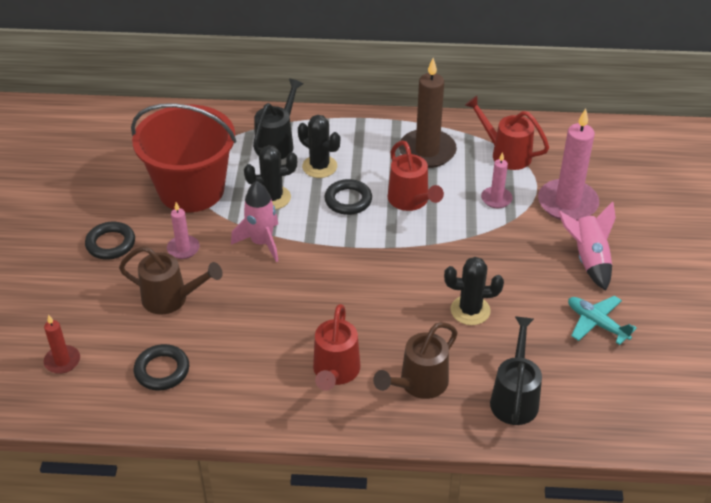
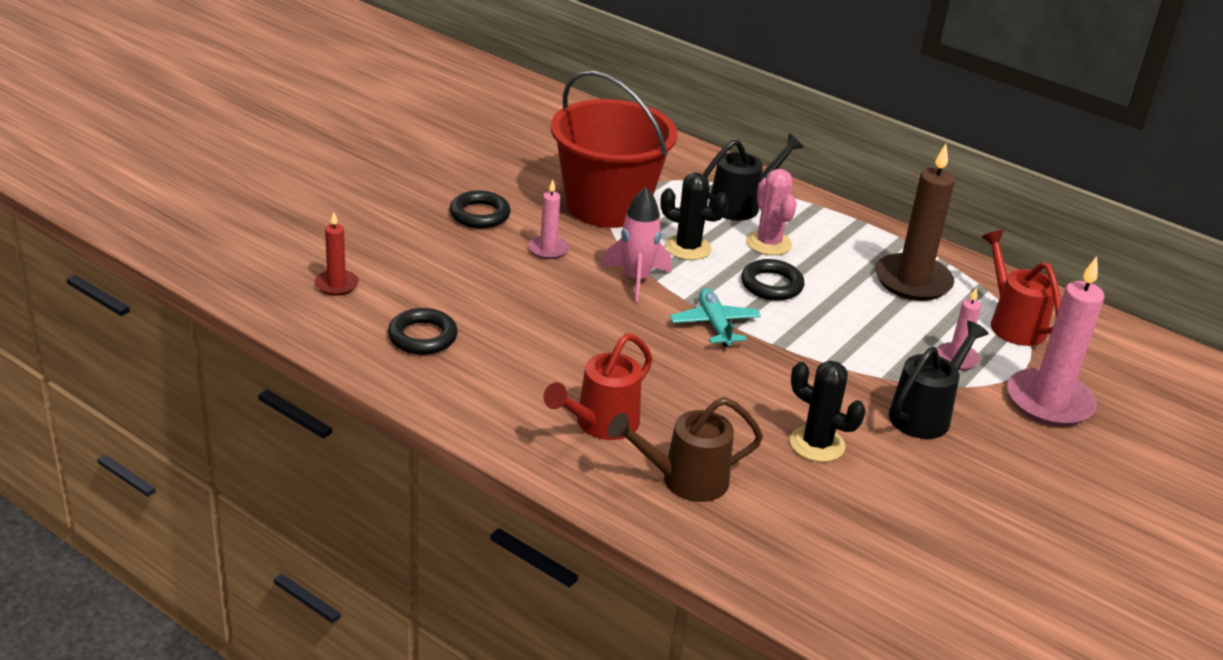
camera: 30 degrees right, 10 degrees down
brown watering can [119,246,223,315] -> none
black cactus [298,115,340,178] -> pink cactus [746,169,797,255]
red watering can [388,141,444,211] -> none
black watering can [490,316,542,425] -> black watering can moved to [889,321,989,439]
pink rocket [558,201,616,291] -> none
turquoise plane [568,296,637,345] -> turquoise plane moved to [670,288,761,347]

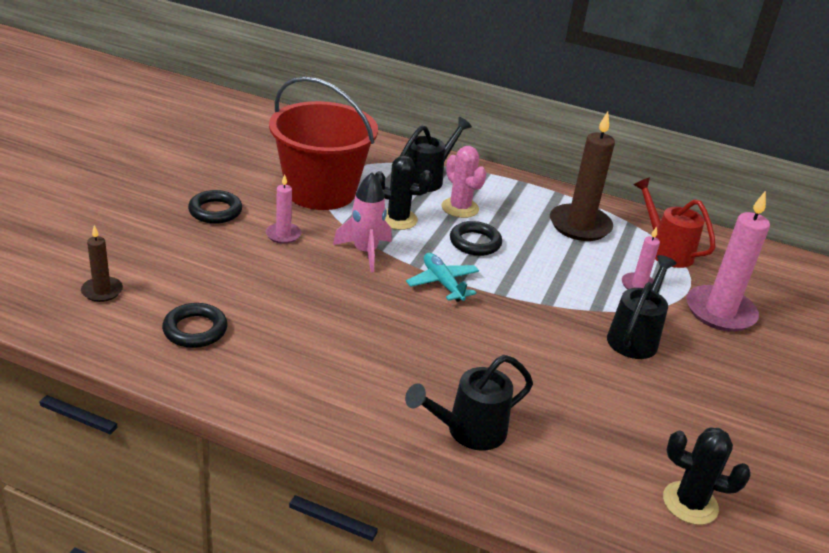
camera: 15 degrees left, 0 degrees up
red candle [315,212,359,296] -> brown candle [81,226,123,302]
red watering can [543,333,653,440] -> none
brown watering can [608,397,763,502] -> black watering can [405,355,533,451]
black cactus [790,360,866,462] -> black cactus moved to [663,427,751,525]

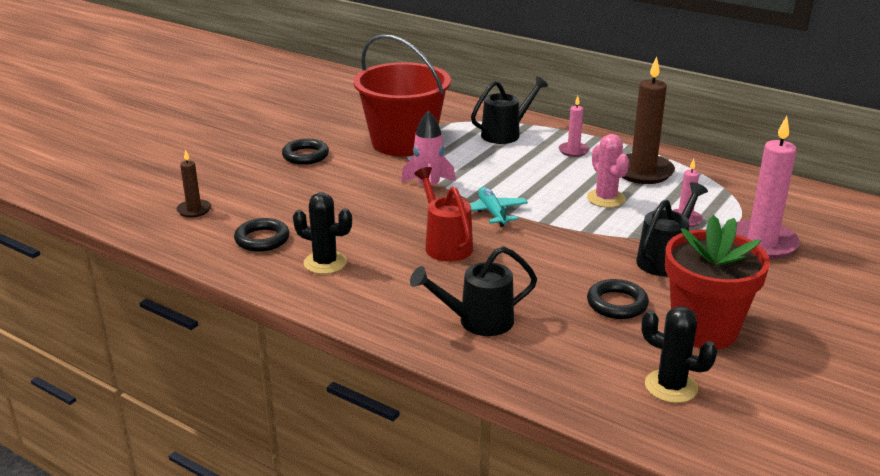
camera: 15 degrees right, 5 degrees down
pink candle [266,174,301,244] -> pink candle moved to [559,96,589,157]
black cactus [375,156,432,230] -> black cactus moved to [293,192,352,274]
pink cactus [441,146,486,218] -> pink cactus moved to [587,134,629,208]
black ring [450,221,502,256] -> black ring moved to [587,279,649,319]
red watering can [634,177,715,268] -> red watering can moved to [414,167,473,262]
none -> red flower pot [665,215,770,349]

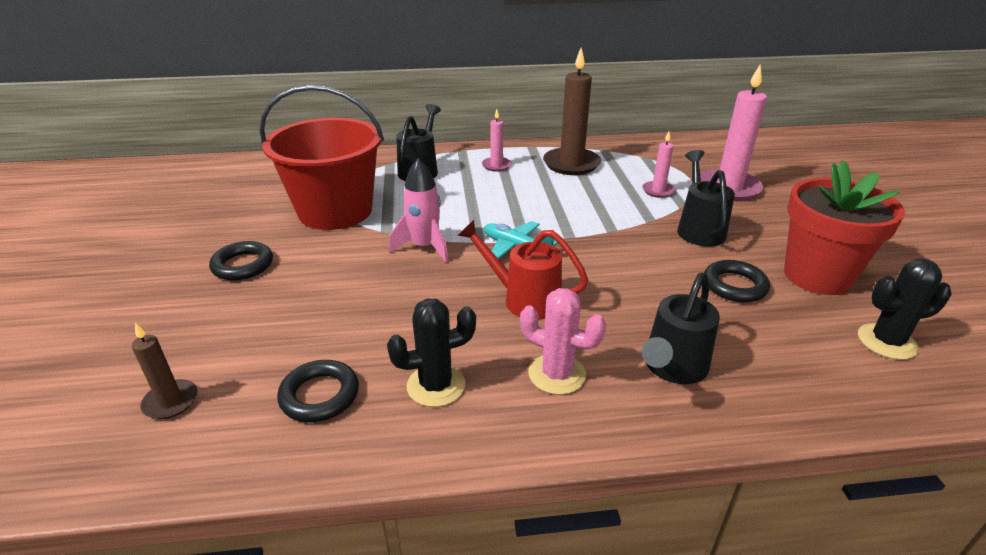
camera: 40 degrees left, 5 degrees up
pink cactus [587,134,629,208] -> pink cactus moved to [520,288,606,395]

